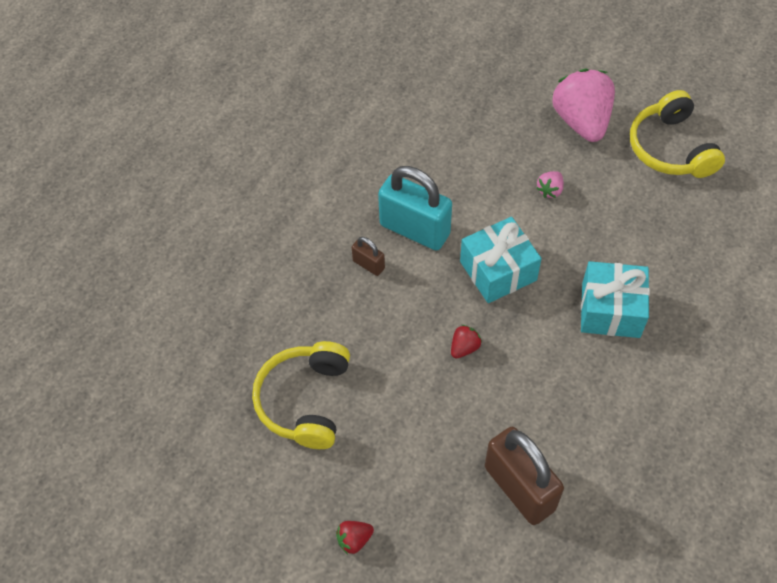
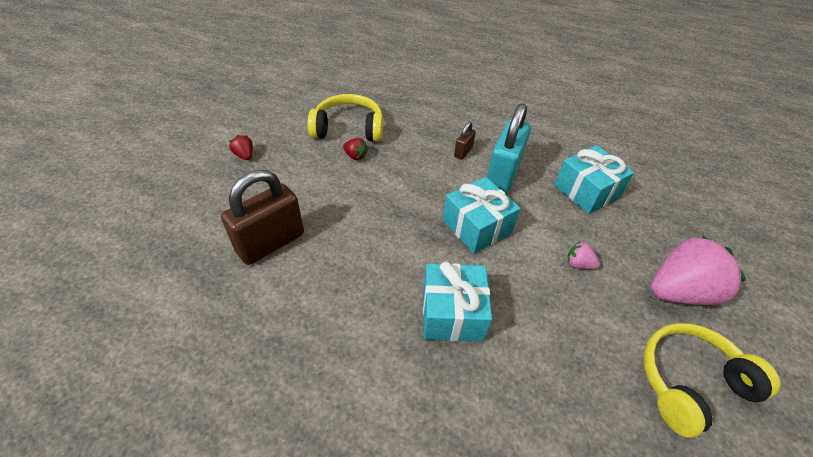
camera: 80 degrees right, 10 degrees down
red strawberry [451,325,482,358] -> red strawberry moved to [343,138,368,160]
none -> turquoise gift [554,145,634,214]

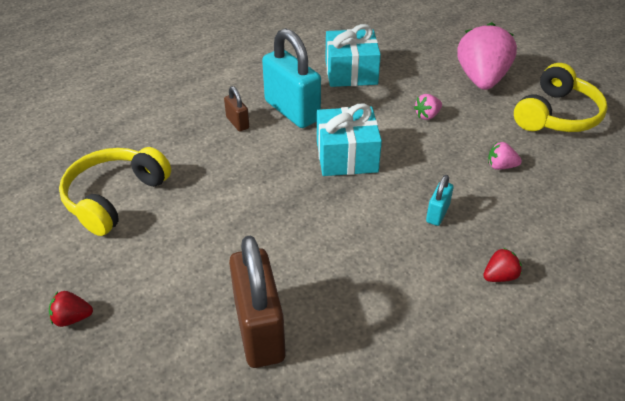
camera: 60 degrees left, 5 degrees down
red strawberry [343,138,368,160] -> red strawberry moved to [483,248,522,282]
turquoise gift [423,262,492,341] -> turquoise padlock [426,175,453,226]
yellow headphones [643,323,781,438] -> yellow headphones turned 150 degrees counterclockwise [514,63,608,132]
none -> pink strawberry [488,142,522,170]

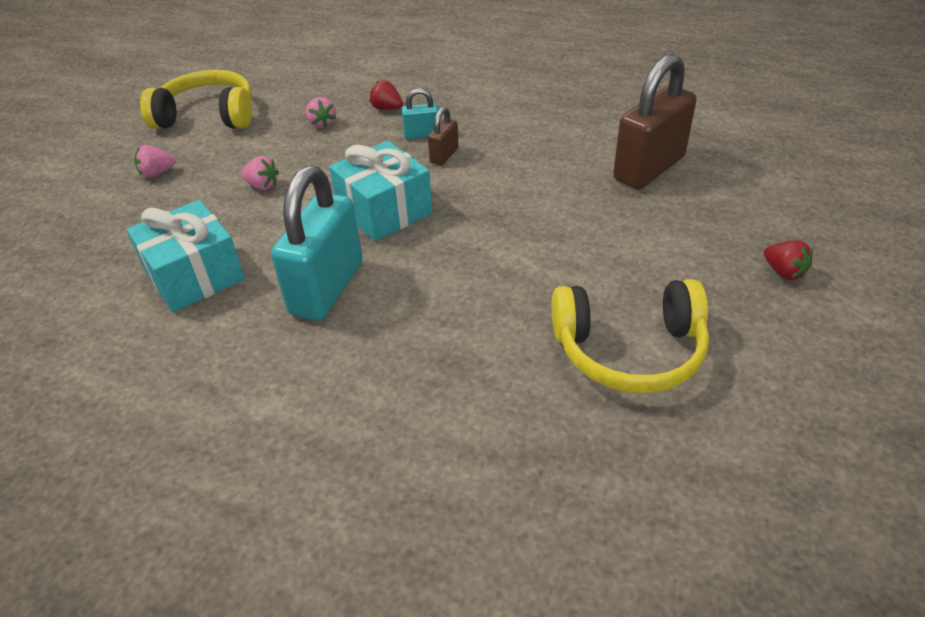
camera: 120 degrees left, 0 degrees up
brown padlock [224,86,249,132] -> brown padlock moved to [428,107,459,165]
pink strawberry [457,22,517,90] -> pink strawberry [134,145,176,178], size x0.42
red strawberry [483,248,522,282] -> red strawberry moved to [369,80,403,110]

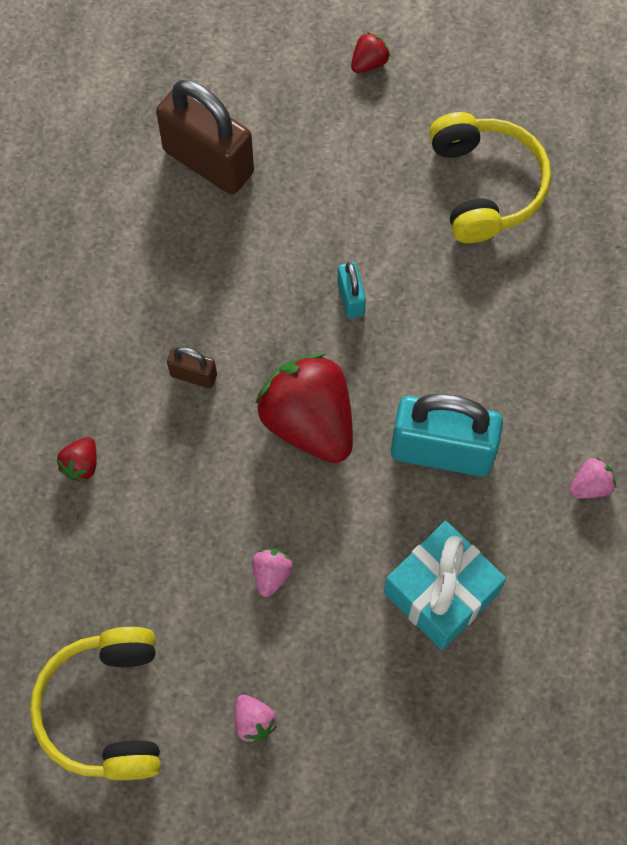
camera: 100 degrees left, 25 degrees up
pink strawberry [306,97,336,128] -> pink strawberry moved to [570,457,616,498]
turquoise gift [329,141,433,241] -> red strawberry [255,353,353,463]
turquoise padlock [402,88,439,139] -> turquoise padlock moved to [337,262,366,318]

